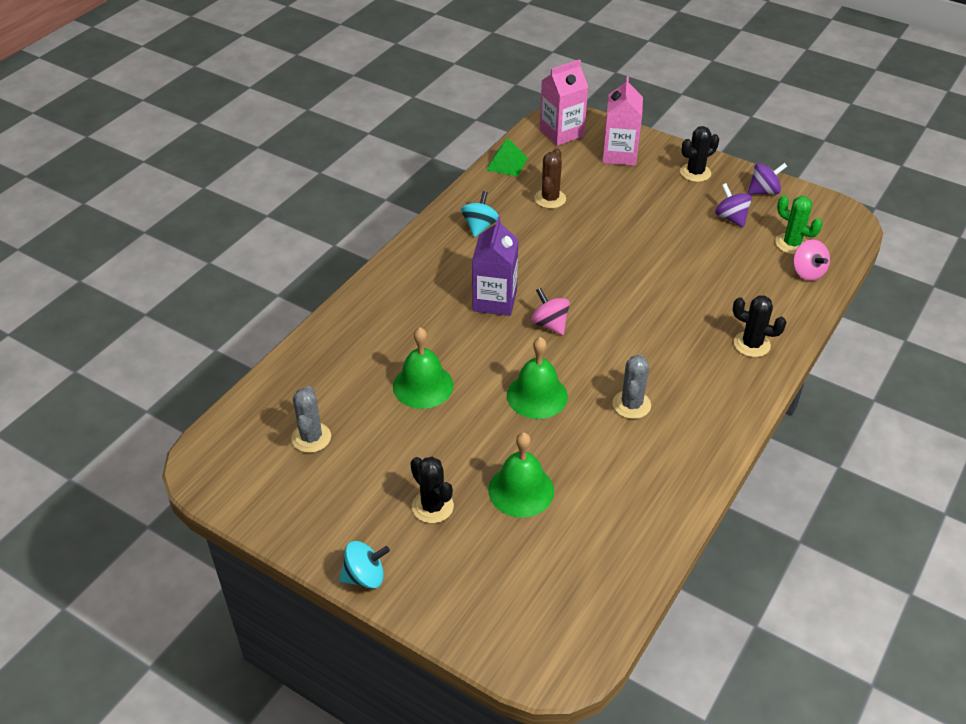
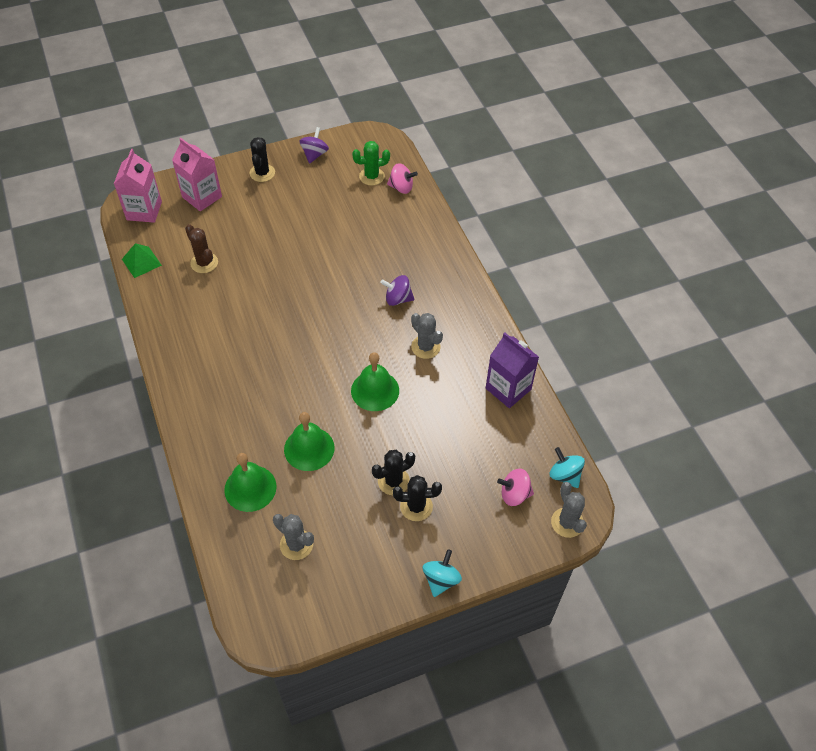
camera: 55 degrees left, 10 degrees up
turquoise spinning top [461,191,499,237] -> turquoise spinning top moved to [550,447,585,488]
purple carton [472,217,519,316] -> purple carton moved to [486,332,539,408]
green bell [488,432,554,517] -> green bell moved to [224,453,276,512]
pink spinning top [531,288,570,335] -> pink spinning top moved to [497,468,534,506]
purple spinning top [715,183,752,227] -> purple spinning top moved to [380,275,414,306]
black cactus [733,295,787,357] -> black cactus moved to [372,450,415,495]
none -> grey cactus [551,482,587,538]

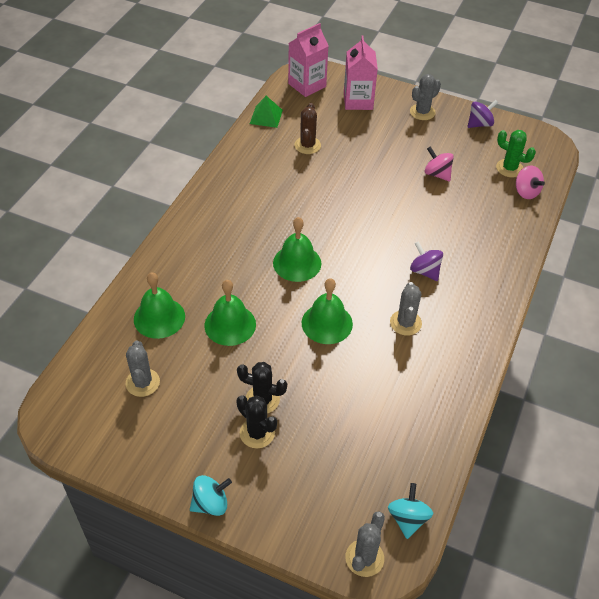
camera: 45 degrees right, 5 degrees down
black cactus [250,137,275,182] -> grey cactus [410,74,441,120]
purple carton [486,332,539,408] -> none
pink spinning top [497,468,534,506] -> pink spinning top moved to [425,146,454,181]
none -> green bell [273,217,321,282]

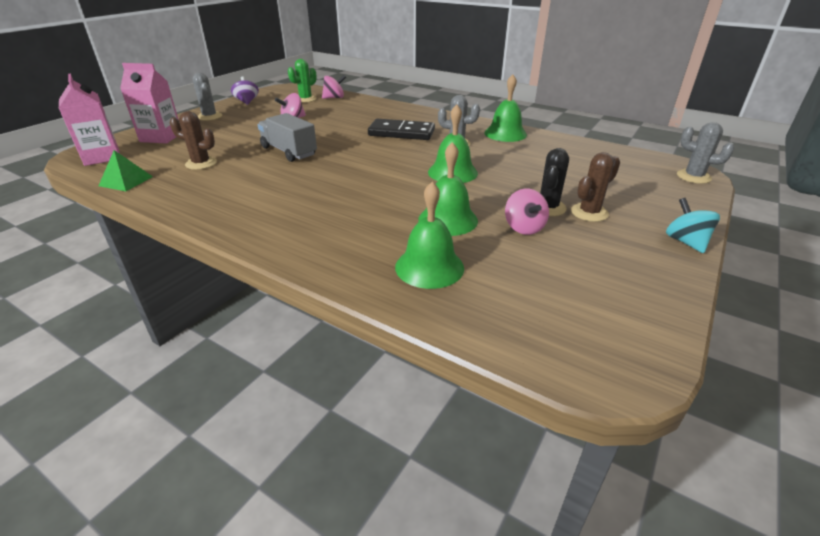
camera: 80 degrees left, 15 degrees down
grey cactus [126,340,160,397] -> none
black cactus [236,395,277,448] -> brown cactus [571,152,620,222]
green bell [273,217,321,282] -> green bell moved to [484,74,527,142]
turquoise spinning top [388,483,433,539] -> none
purple spinning top [410,241,443,281] -> black domino [368,119,435,140]
none -> grey truck [257,113,317,162]
none -> pink spinning top [505,189,549,235]

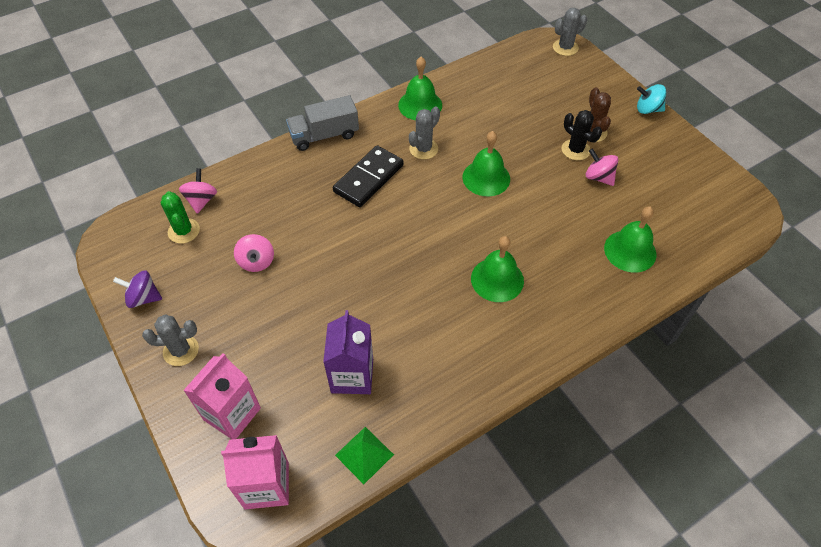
camera: 65 degrees left, 20 degrees up
brown cactus [170,111,217,170] -> purple carton [323,310,373,394]
grey truck [257,113,317,162] -> grey truck moved to [286,95,359,151]
green bell [418,142,478,236] -> green bell moved to [471,236,524,302]
pink spinning top [505,189,549,235] -> pink spinning top turned 150 degrees counterclockwise [586,148,618,186]

